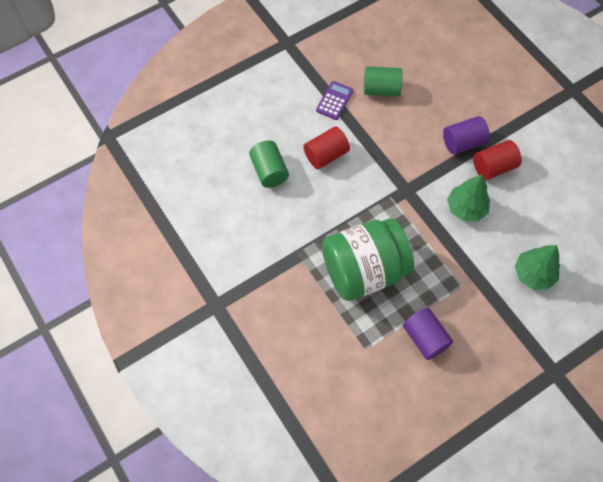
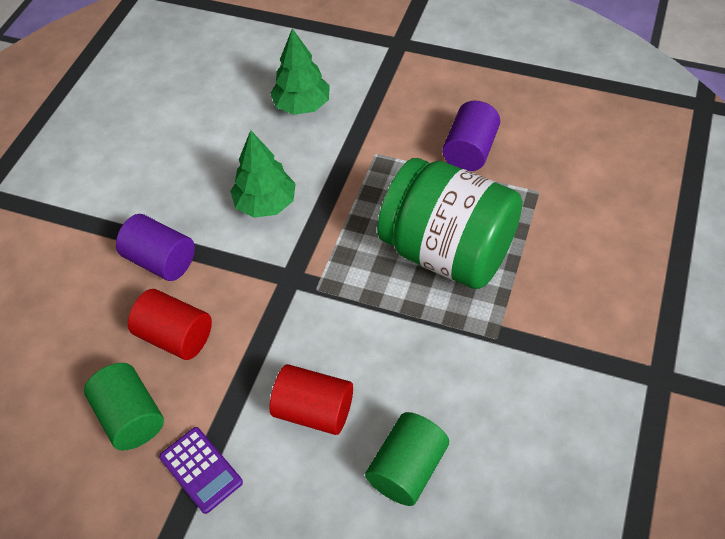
camera: 125 degrees left, 10 degrees down
purple calculator [316,81,353,120] -> purple calculator turned 120 degrees counterclockwise [159,427,243,514]
red cylinder [473,140,522,180] -> red cylinder moved to [128,289,212,360]

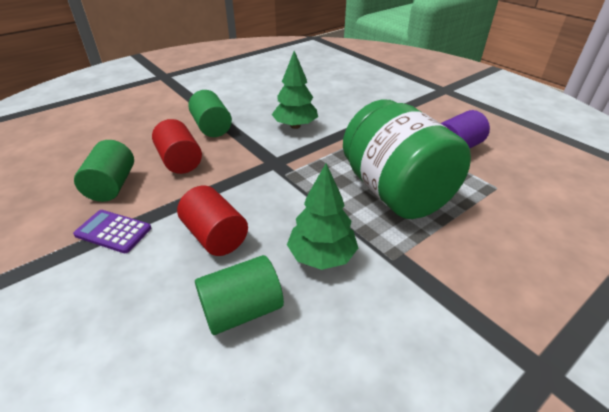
camera: 30 degrees right, 15 degrees down
purple cylinder [116,214,195,281] -> green cylinder [188,90,232,137]
purple calculator [159,427,243,514] -> purple calculator turned 120 degrees clockwise [73,210,151,253]
green tree [270,28,330,115] -> green tree moved to [287,164,358,270]

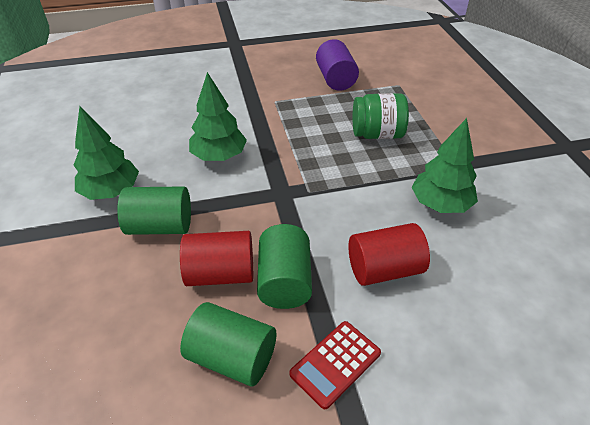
camera: 65 degrees left, 5 degrees up
purple calculator [73,210,151,253] -> red calculator [289,321,381,409]
green cylinder [195,255,284,335] -> green cylinder moved to [257,224,312,309]
green jar [343,99,471,219] -> green jar [353,93,409,139], size x0.54
none -> green tree [74,106,139,200]

